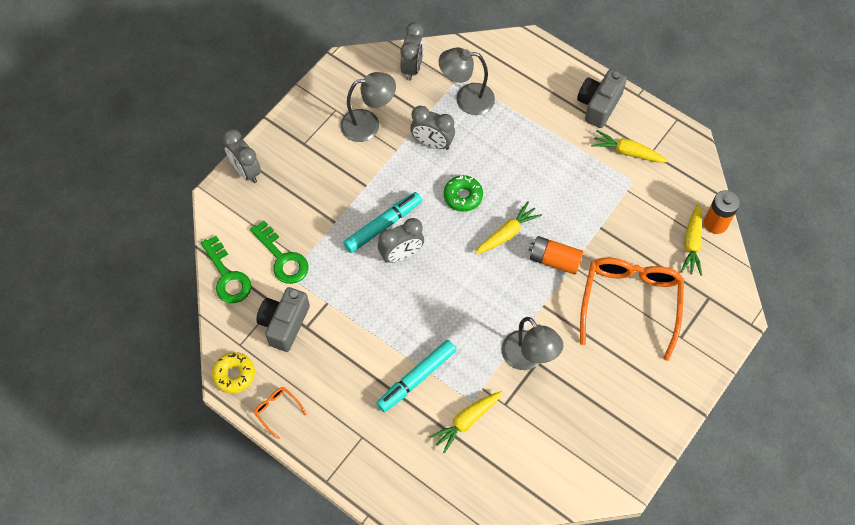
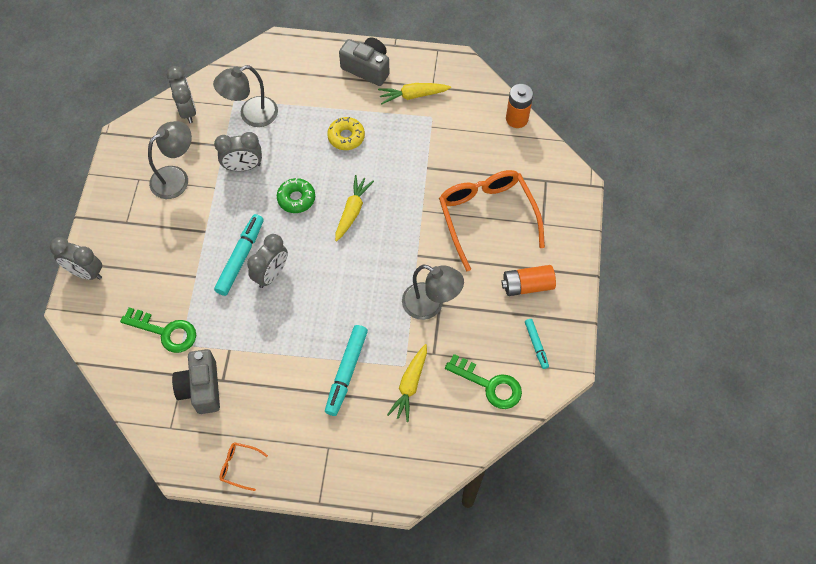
camera: 30 degrees left, 0 degrees up
green key [201,236,251,303] -> green key moved to [445,354,522,409]
yellow donut [212,352,255,394] -> yellow donut moved to [327,117,365,150]
orange battery [529,236,583,275] -> orange battery moved to [502,265,556,296]
grey camera [577,70,627,128] -> grey camera turned 120 degrees clockwise [339,37,390,86]
yellow carrot [681,204,702,276] -> none
none -> turquoise marker [525,319,549,369]

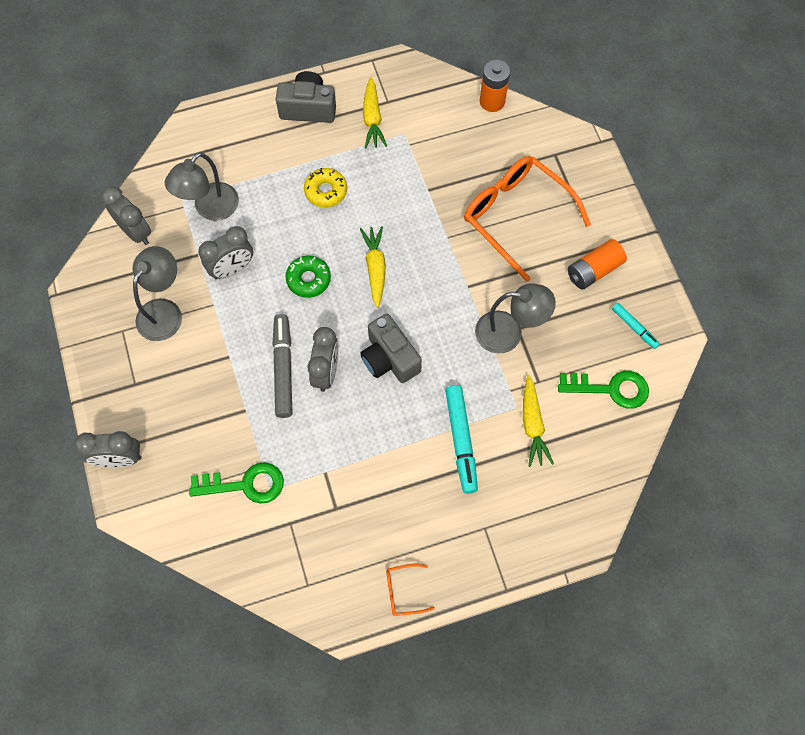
camera: 25 degrees left, 5 degrees up
grey camera [172,349,220,414] -> grey camera moved to [360,313,422,383]
turquoise marker [214,214,264,296] -> grey marker [272,314,292,418]
yellow carrot [378,83,451,105] -> yellow carrot turned 60 degrees counterclockwise [363,77,387,149]

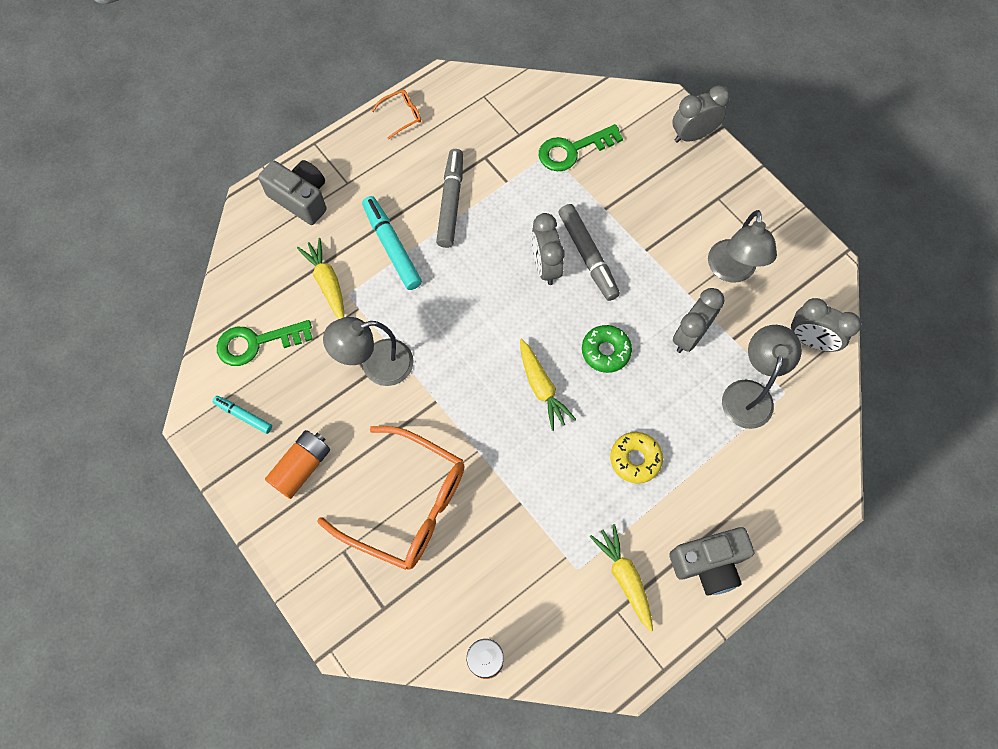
camera: 160 degrees right, 0 degrees up
grey camera [360,313,422,383] -> grey camera moved to [258,160,327,225]
none -> grey marker [436,149,463,248]

